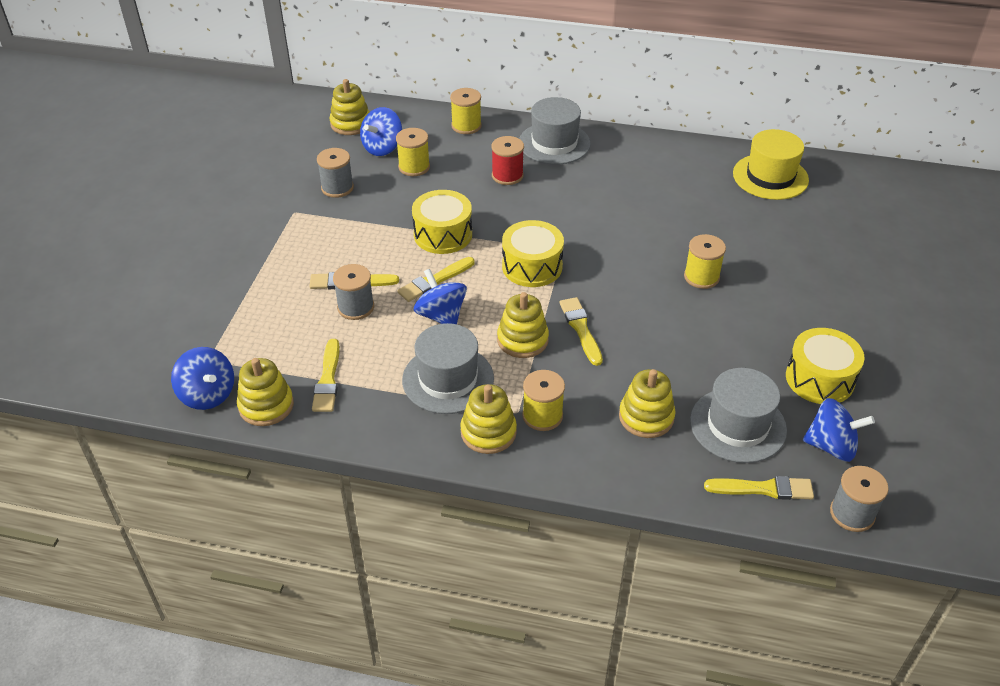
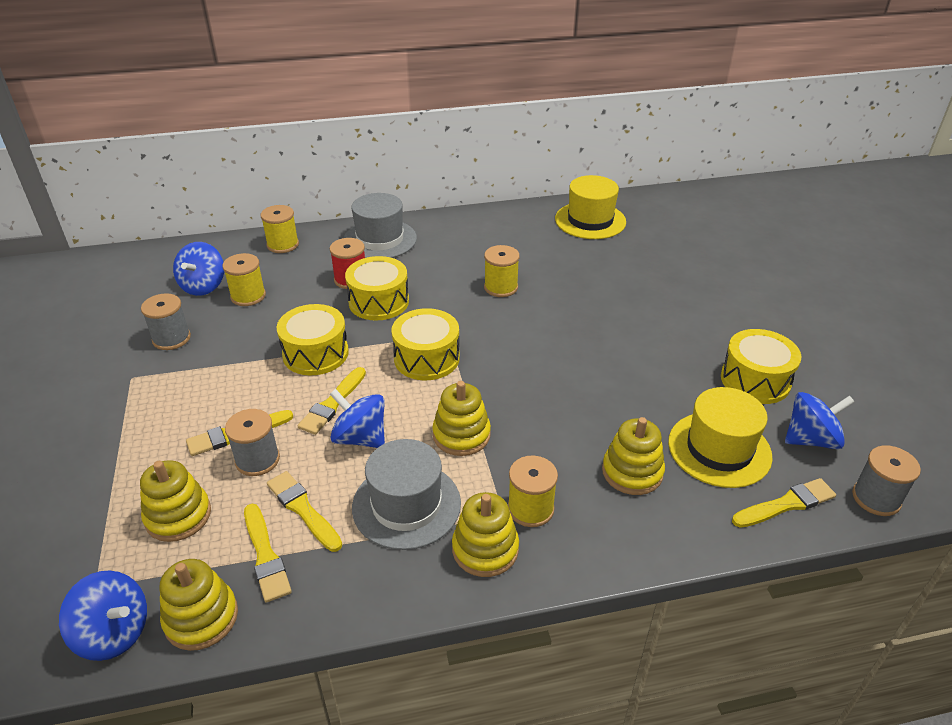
camera: 25 degrees left, 5 degrees down
yellow stacking toy [330,79,369,135] -> yellow stacking toy moved to [140,460,211,542]
yellow brush [560,297,603,366] -> yellow brush moved to [267,471,342,552]
yellow spool [684,234,726,289] -> yellow spool moved to [484,245,519,297]
grey hat [690,368,787,463] -> yellow hat [668,387,773,488]
none -> yellow drum [345,256,409,321]

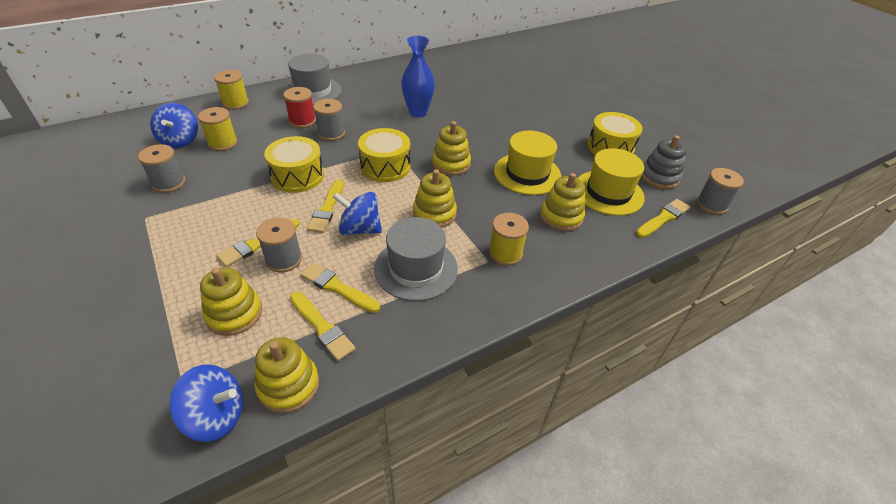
camera: 20 degrees left, 5 degrees up
yellow drum [345,256,409,321] -> grey spool [313,99,345,141]
yellow stacking toy [452,492,519,577] -> yellow stacking toy moved to [432,121,471,175]
yellow spool [484,245,519,297] -> blue vase [401,36,435,117]
yellow hat [555,175,626,239] -> yellow hat moved to [494,130,561,195]
blue spinning top [785,392,855,449] -> grey stacking toy [641,135,686,189]

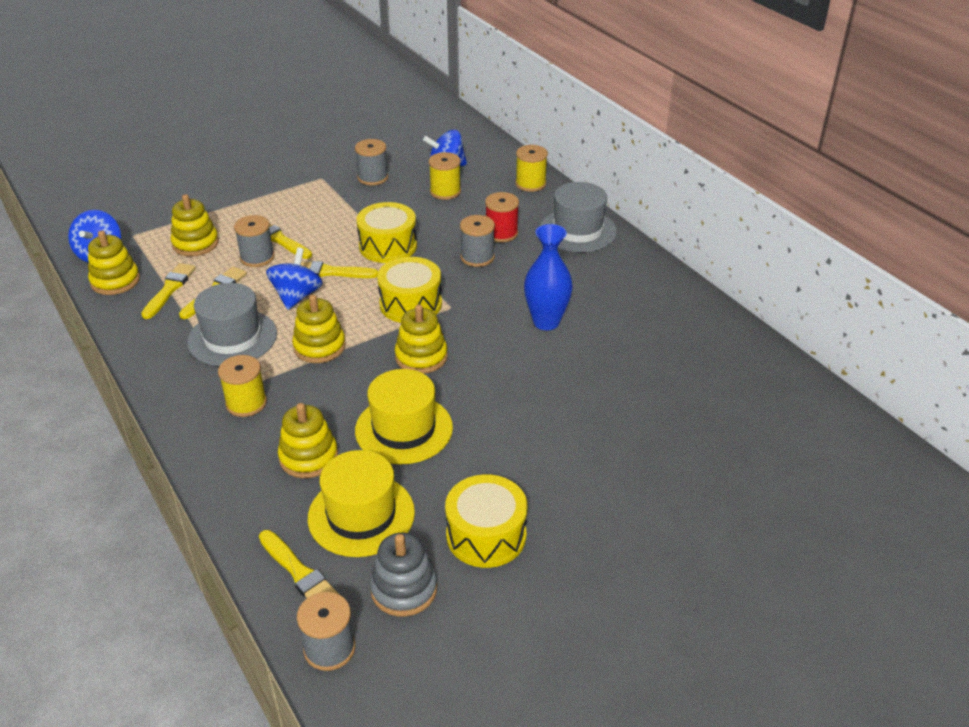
camera: 90 degrees right, 5 degrees down
yellow brush [290,291,356,361] -> yellow brush turned 150 degrees clockwise [141,263,196,319]

